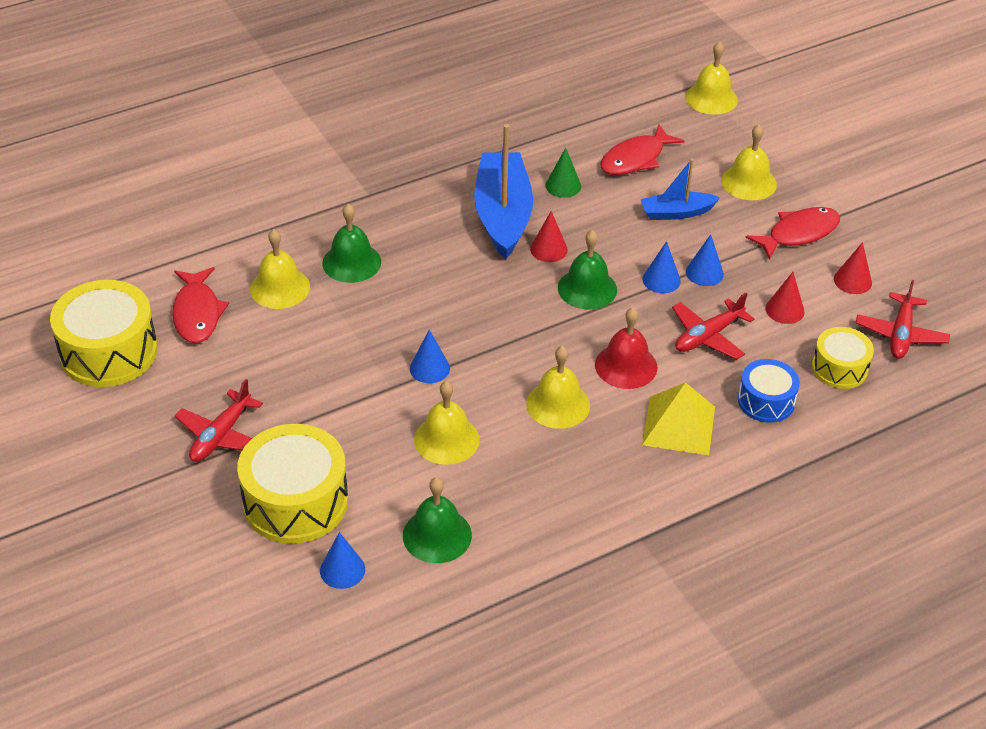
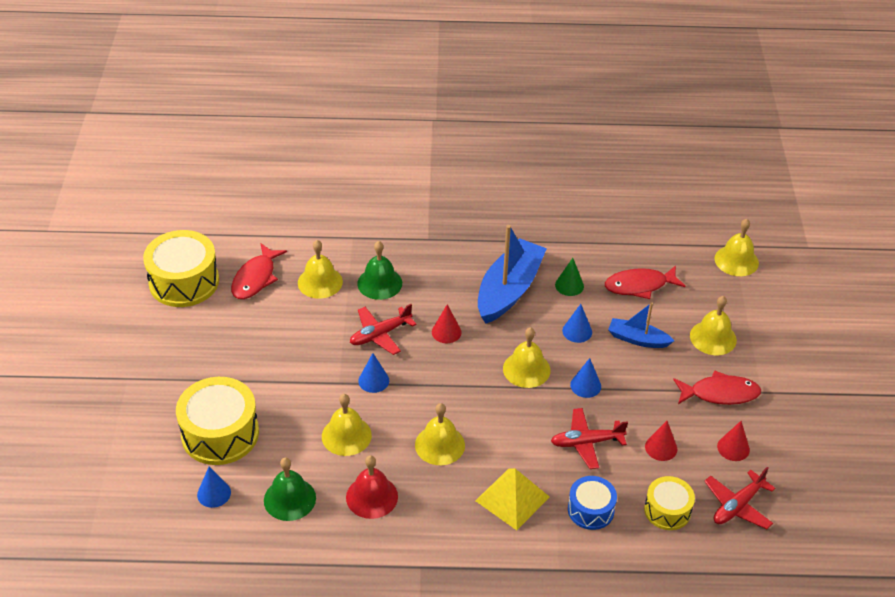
camera: 30 degrees right, 0 degrees up
red plane [175,379,263,462] -> red plane moved to [350,304,417,355]
red cone [530,211,568,262] -> red cone moved to [432,304,462,343]
green bell [558,230,617,309] -> yellow bell [503,327,550,388]
red bell [595,307,658,389] -> red bell moved to [346,455,398,519]
blue cone [686,234,724,286] -> blue cone moved to [562,304,592,343]

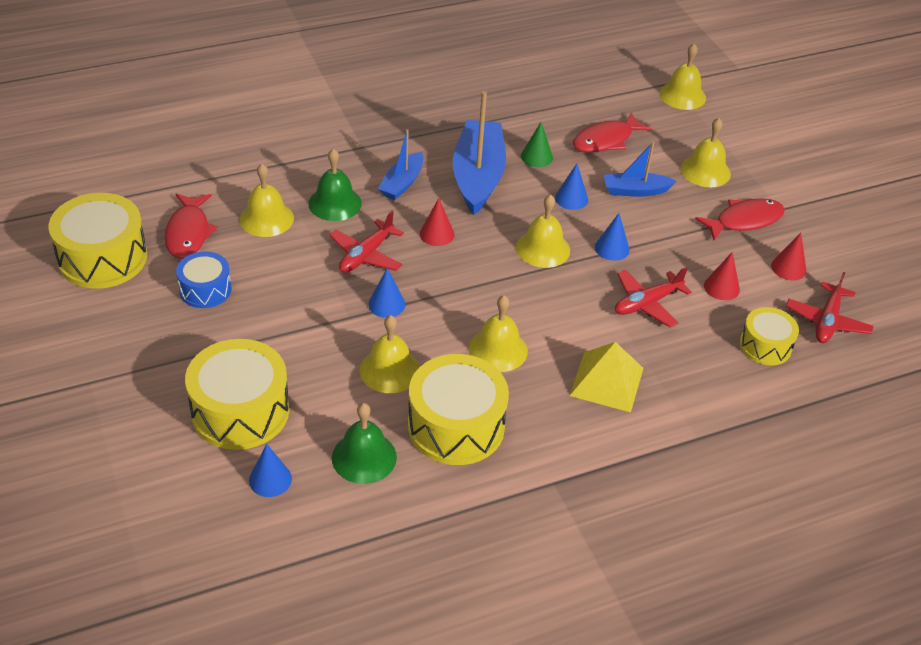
camera: 25 degrees left, 0 degrees up
red bell [346,455,398,519] -> yellow drum [408,354,509,465]
blue drum [568,476,617,530] -> blue drum moved to [176,252,232,308]
none -> blue boat [378,129,423,200]

